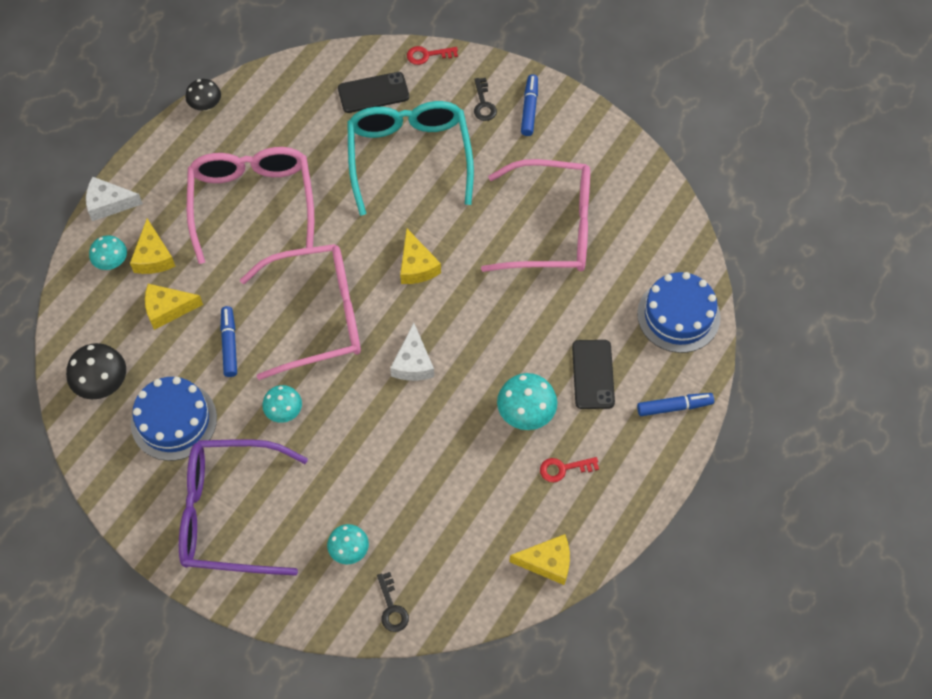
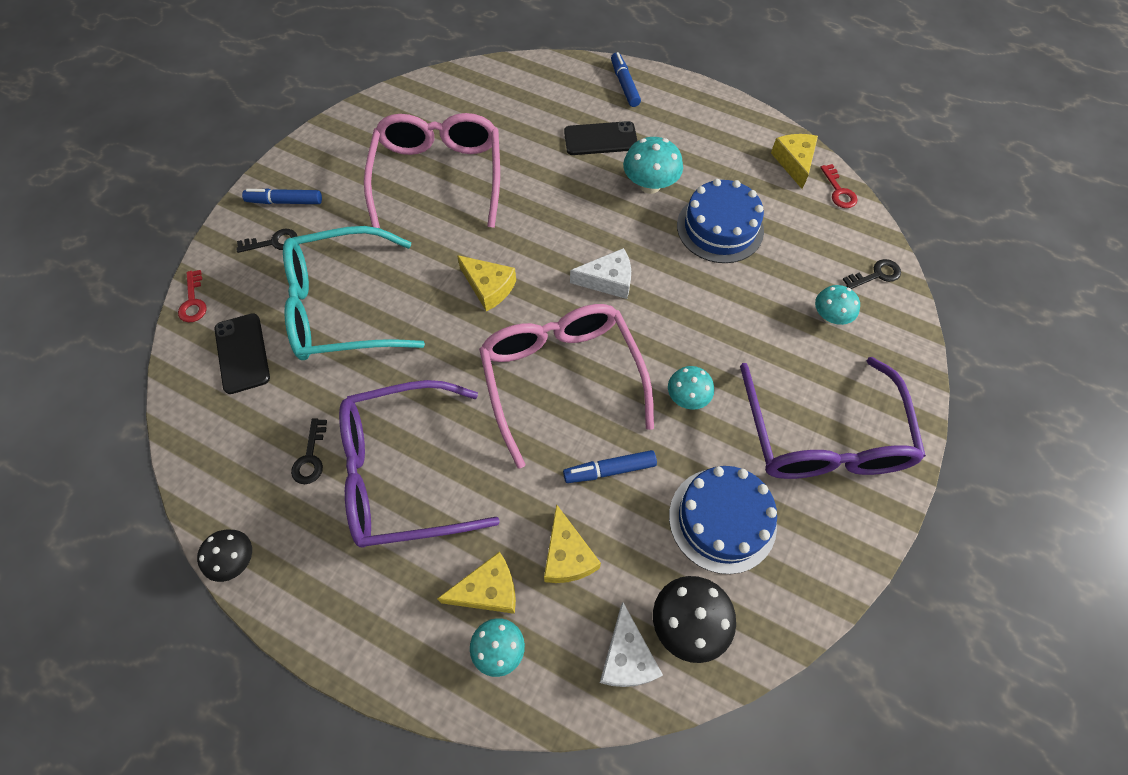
camera: 95 degrees left, 0 degrees up
white cheese [86,177,143,221] -> white cheese moved to [600,602,663,687]
pink glasses [187,147,314,264] -> purple glasses [339,380,500,548]
yellow cheese [400,229,441,284] -> yellow cheese turned 60 degrees clockwise [457,255,516,312]
red key [540,457,599,482] -> red key moved to [820,164,857,208]
blue cake [637,272,720,353] -> blue cake moved to [677,179,764,263]
none -> black key [291,418,327,484]

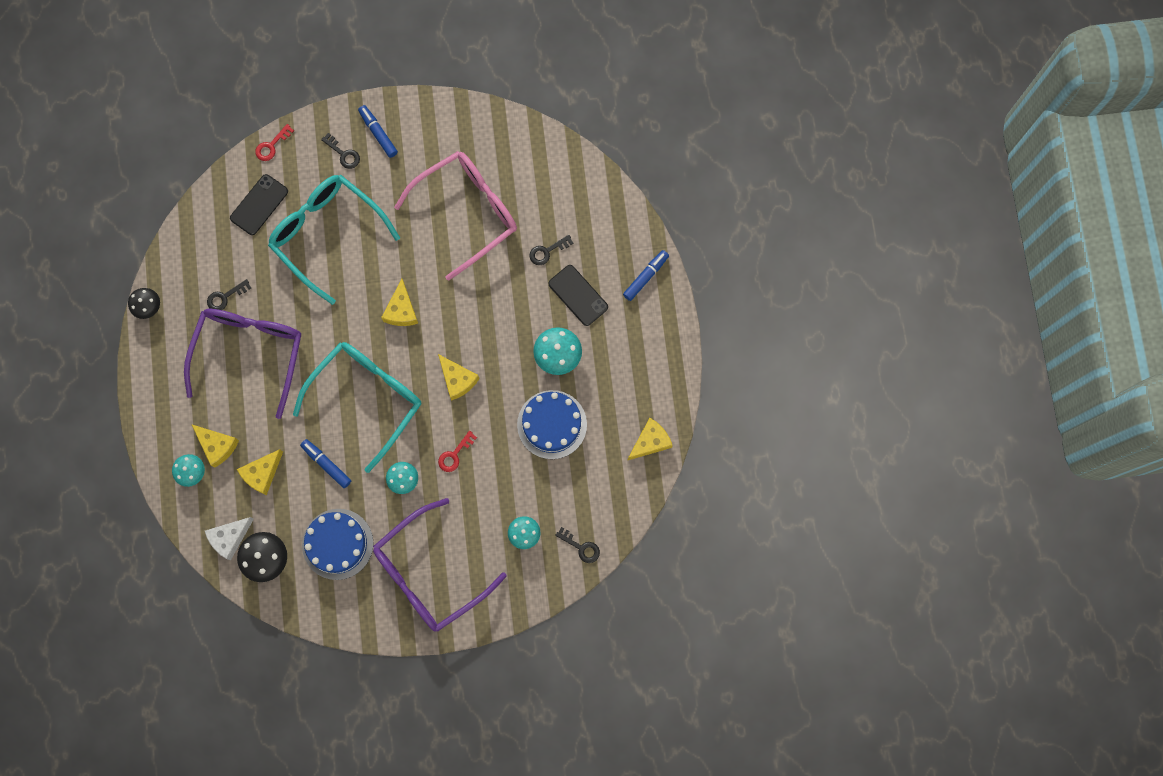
camera: 55 degrees right, 15 degrees up
purple glasses [339,380,500,548] -> purple glasses turned 60 degrees clockwise [184,309,301,419]
pink glasses [479,304,654,469] -> turquoise glasses [293,342,421,473]
white cheese [570,248,631,299] -> yellow cheese [438,354,480,400]
red key [820,164,857,208] -> red key moved to [438,431,477,472]
none -> black key [529,235,574,265]

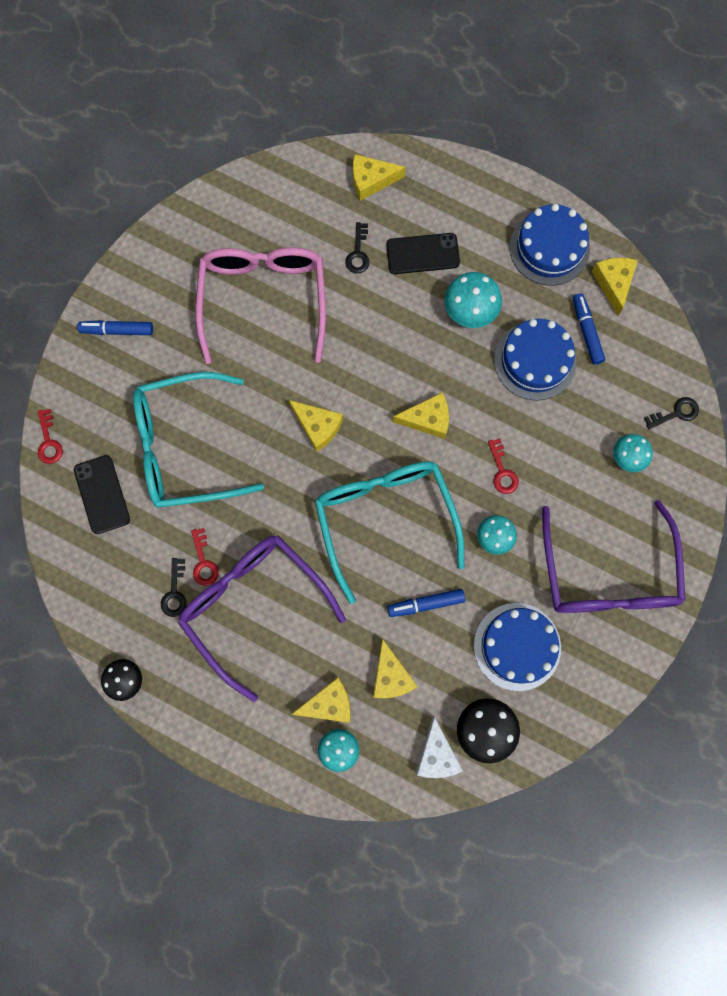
camera: 55 degrees left, 0 degrees up
black key [321,133,360,169] -> none
blue marker [623,250,669,301] -> blue marker moved to [573,293,605,365]
none -> red key [191,528,219,586]
none -> yellow cheese [353,154,406,201]
none -> blue cake [510,204,590,286]

